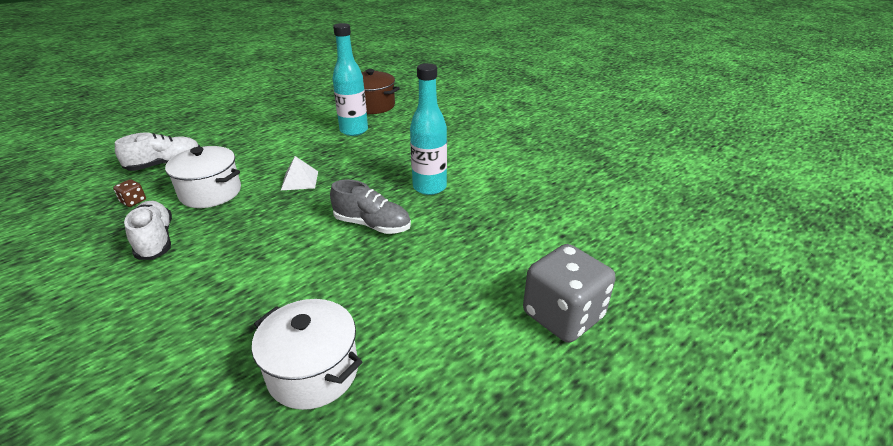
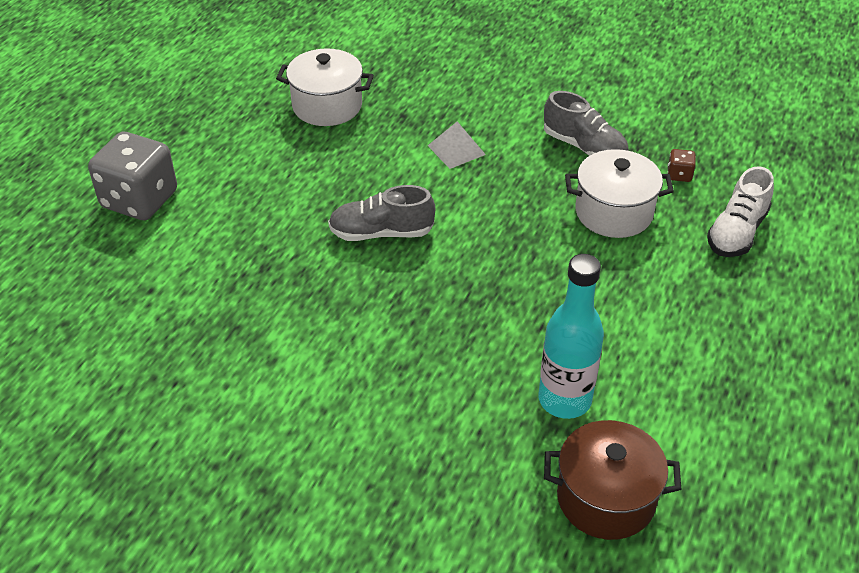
camera: 155 degrees right, 10 degrees up
white shoe [124,201,172,260] -> grey shoe [544,91,629,156]
white pyramid [281,156,318,190] -> white pyramid moved to [428,121,486,169]
turquoise bottle [410,63,447,195] -> none

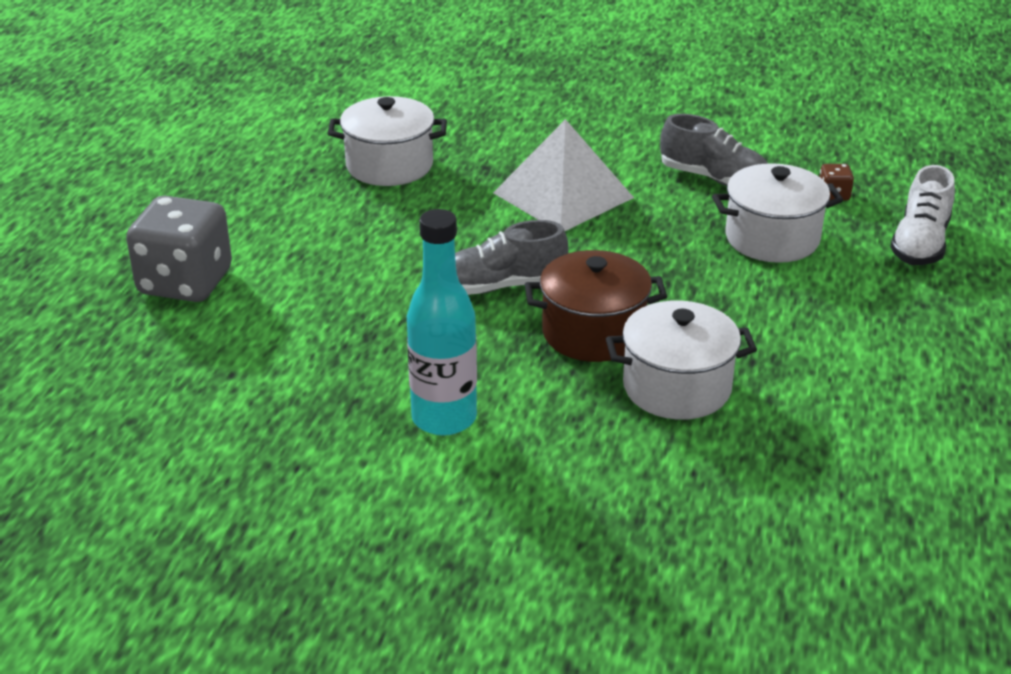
camera: 10 degrees left, 10 degrees down
white pyramid [428,121,486,169] -> white pyramid [493,119,634,231], size x1.92
turquoise bottle [539,254,604,419] -> turquoise bottle moved to [407,209,477,436]
brown pot [544,420,681,540] -> brown pot moved to [525,250,667,362]
none -> white pot [606,300,757,420]

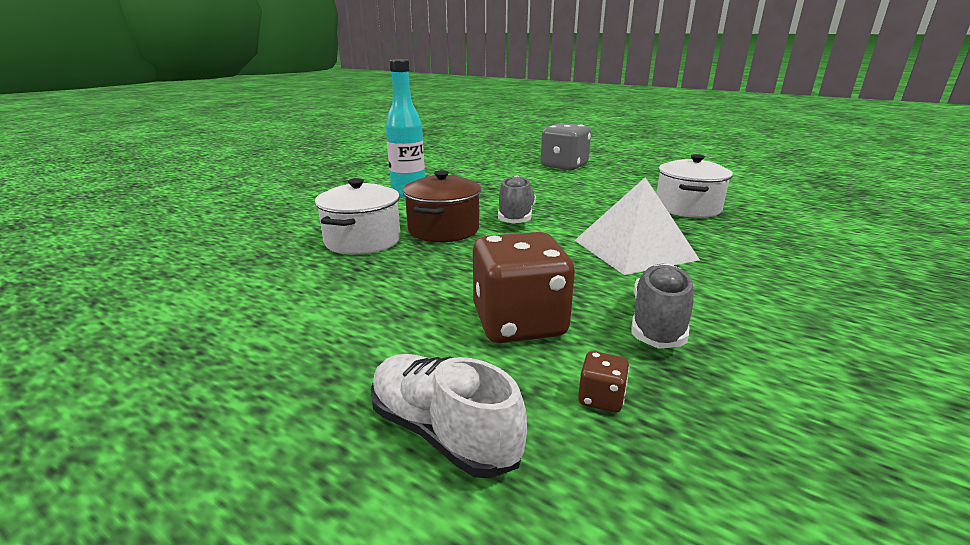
camera: 110 degrees right, 10 degrees down
grey shoe [660,114,768,186] -> grey shoe turned 150 degrees clockwise [632,263,694,349]
white pot [712,163,843,263] -> brown dice [473,232,575,343]

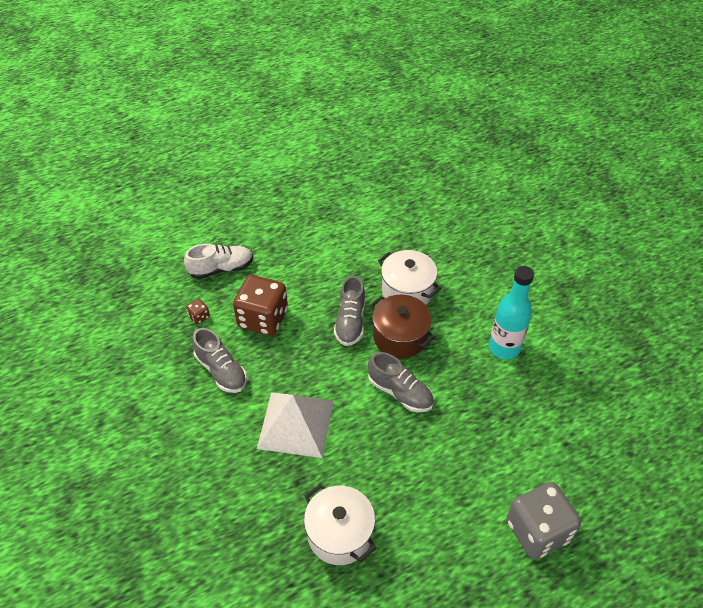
camera: 120 degrees right, 25 degrees up
none -> grey shoe [334,276,365,346]

